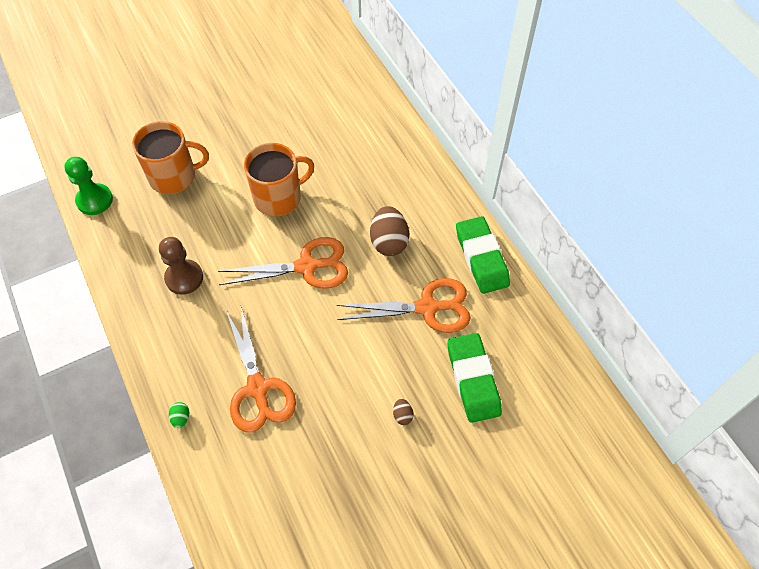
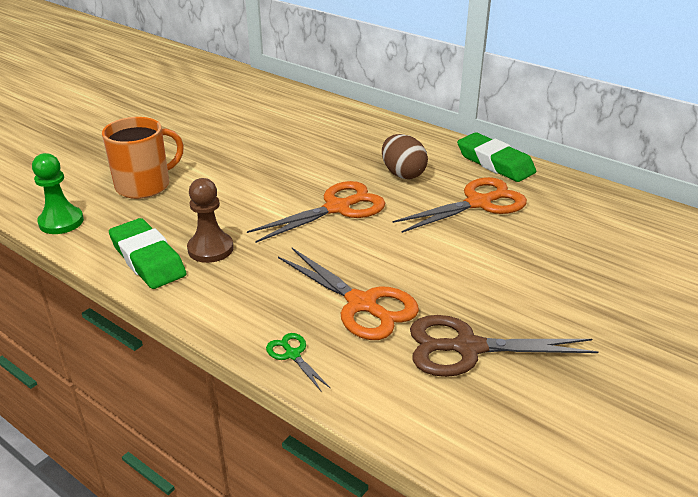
camera: 25 degrees left, 25 degrees down
green egg [169,402,189,428] -> green scissors [266,333,331,392]
orange mug [244,143,314,216] -> none
brown egg [393,399,414,425] -> none
green eraser [448,333,502,423] -> green eraser moved to [109,218,187,289]
none -> brown scissors [410,315,599,377]

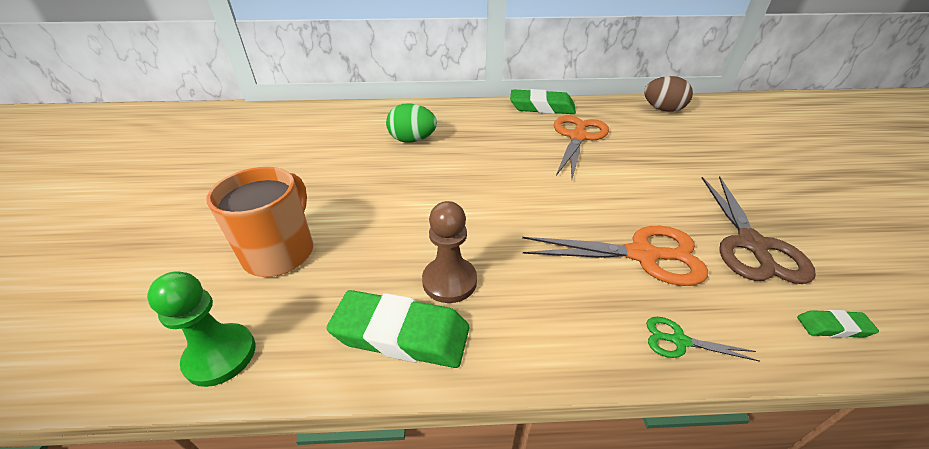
camera: 40 degrees left, 5 degrees up
orange scissors [247,181,385,243] -> none
brown egg [382,134,428,179] -> brown egg moved to [644,76,693,112]
brown scissors [410,315,599,377] -> brown scissors turned 45 degrees counterclockwise [702,176,816,284]
none -> green egg [386,103,437,143]
none -> green eraser [797,310,879,338]

